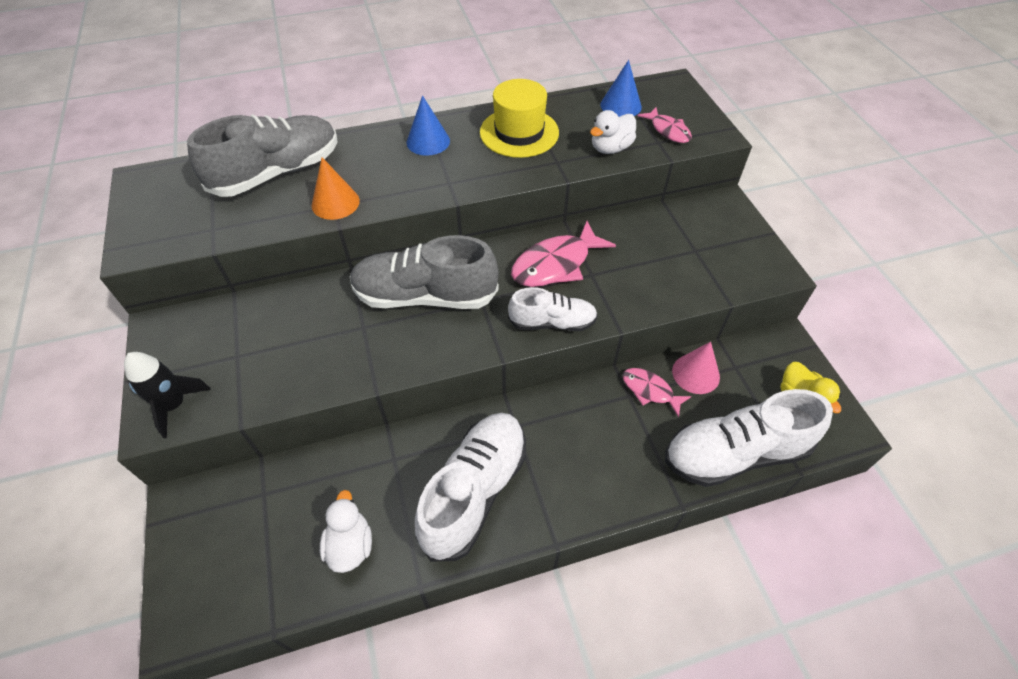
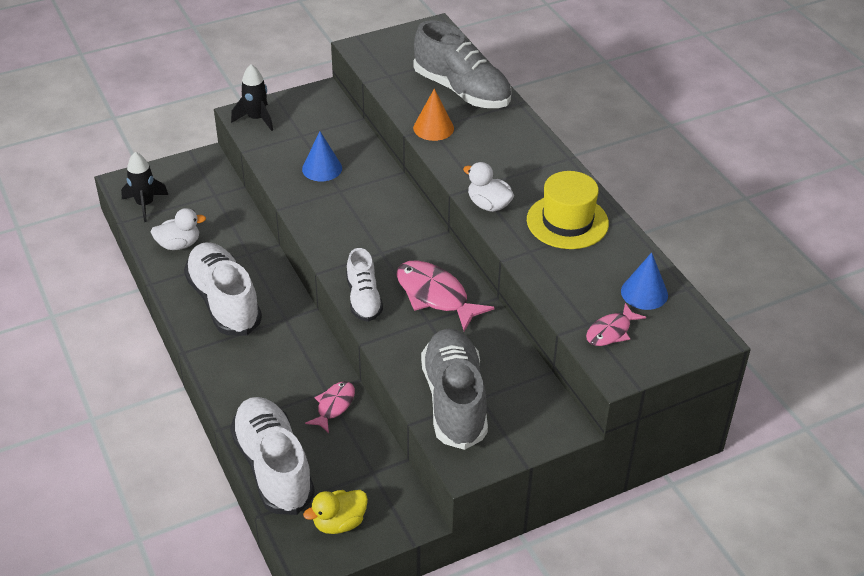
camera: 80 degrees right, 10 degrees down
grey shoe [350,235,499,309] -> grey shoe moved to [421,329,488,450]
blue cone [407,95,450,156] -> blue cone moved to [302,131,342,181]
white shoe [415,413,526,561] -> white shoe turned 135 degrees counterclockwise [184,242,262,336]
white duck [590,110,636,154] -> white duck moved to [463,162,514,212]
pink cone [672,342,720,394] -> none
none -> black rocket [121,152,168,222]

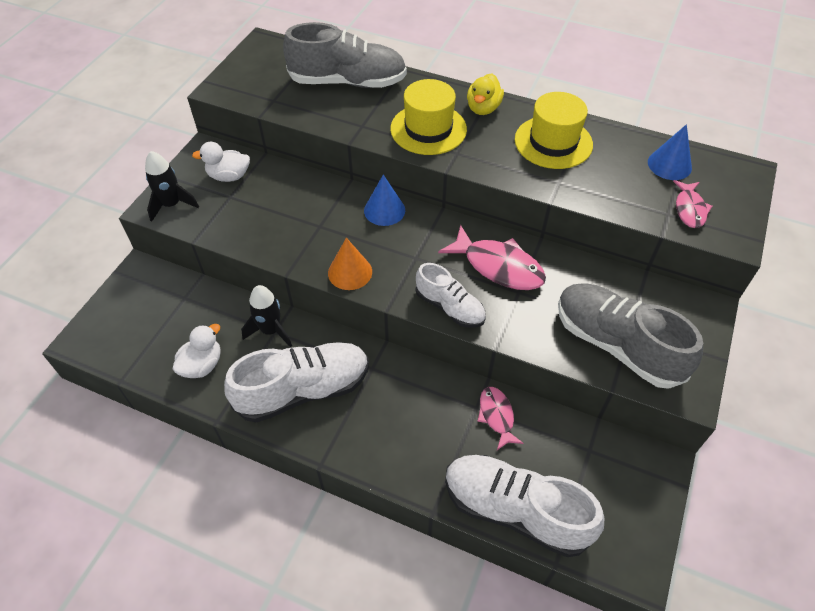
camera: 40 degrees left, 10 degrees up
black rocket [121,152,168,222] -> black rocket moved to [241,285,292,347]
white shoe [184,242,262,336] -> white shoe turned 135 degrees clockwise [224,342,369,422]
blue cone [302,131,342,181] -> blue cone moved to [364,174,405,226]
yellow duck [303,490,368,534] -> yellow duck moved to [467,73,504,115]
pink fish [396,260,495,331] -> pink fish turned 150 degrees counterclockwise [438,225,546,290]
orange cone [413,89,454,141] -> orange cone moved to [328,238,372,290]
white duck [463,162,514,212] -> white duck moved to [192,142,250,182]
none -> yellow hat [390,79,467,155]

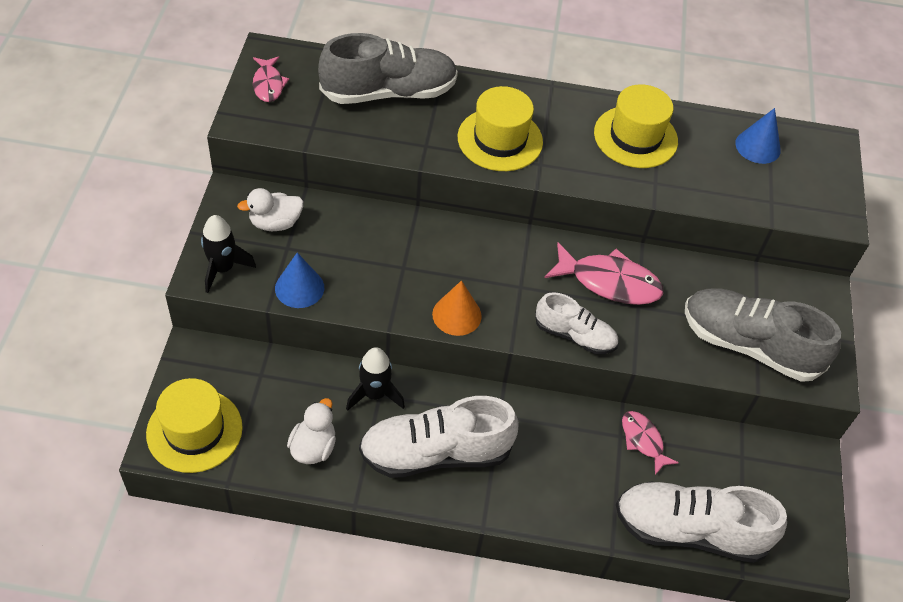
camera: 20 degrees left, 0 degrees up
white shoe [224,342,369,422] -> white shoe turned 150 degrees counterclockwise [359,396,519,478]
blue cone [364,174,405,226] -> blue cone moved to [275,253,324,308]
yellow duck [467,73,504,115] -> none
pink fish [673,180,712,228] -> pink fish moved to [253,56,289,102]
none -> yellow hat [146,378,243,473]

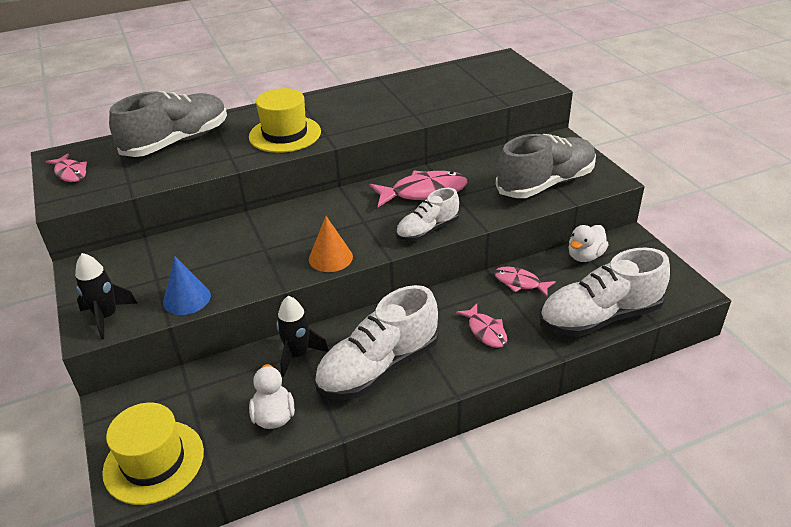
camera: 25 degrees left, 15 degrees down
white duck [237,188,303,231] -> white duck moved to [569,225,608,262]
white shoe [535,292,618,354] -> white shoe turned 150 degrees clockwise [396,188,459,241]
yellow hat [594,84,678,168] -> none
grey shoe [685,289,841,382] -> grey shoe turned 150 degrees clockwise [496,134,596,198]
blue cone [735,108,781,164] -> none
none -> pink fish [456,304,507,348]

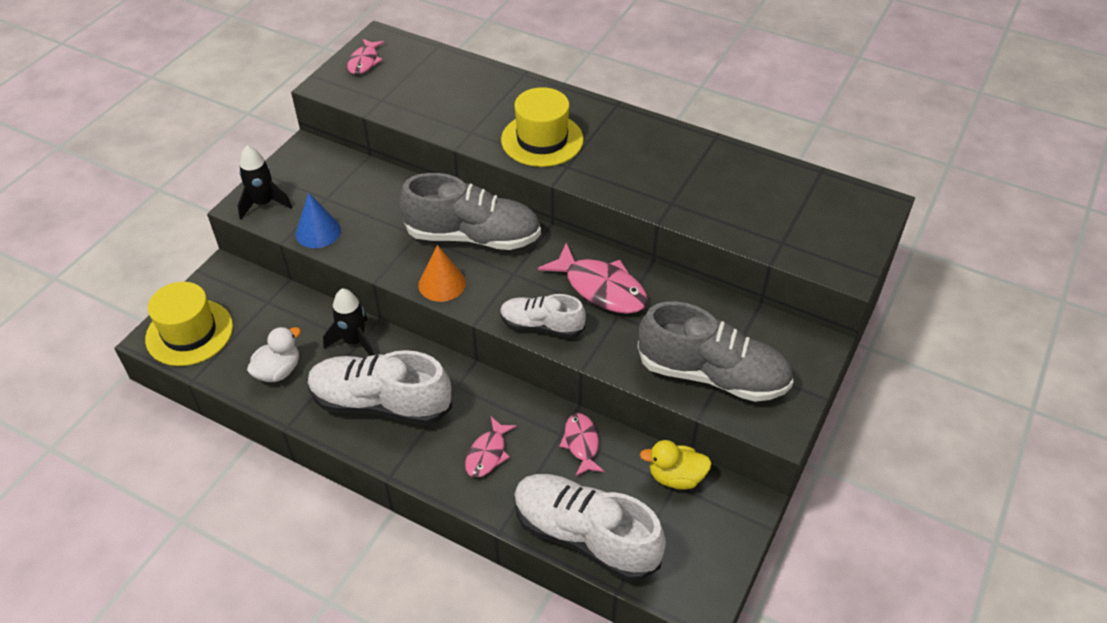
camera: 50 degrees right, 10 degrees up
grey shoe [109,91,227,157] -> grey shoe moved to [400,173,541,250]
white duck [569,225,608,262] -> yellow duck [640,440,712,490]

